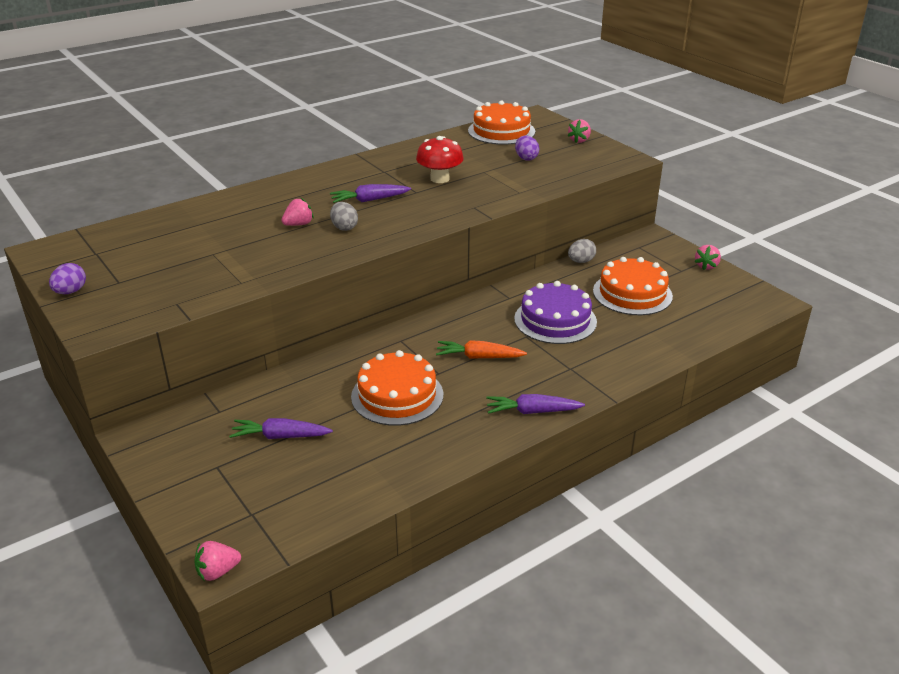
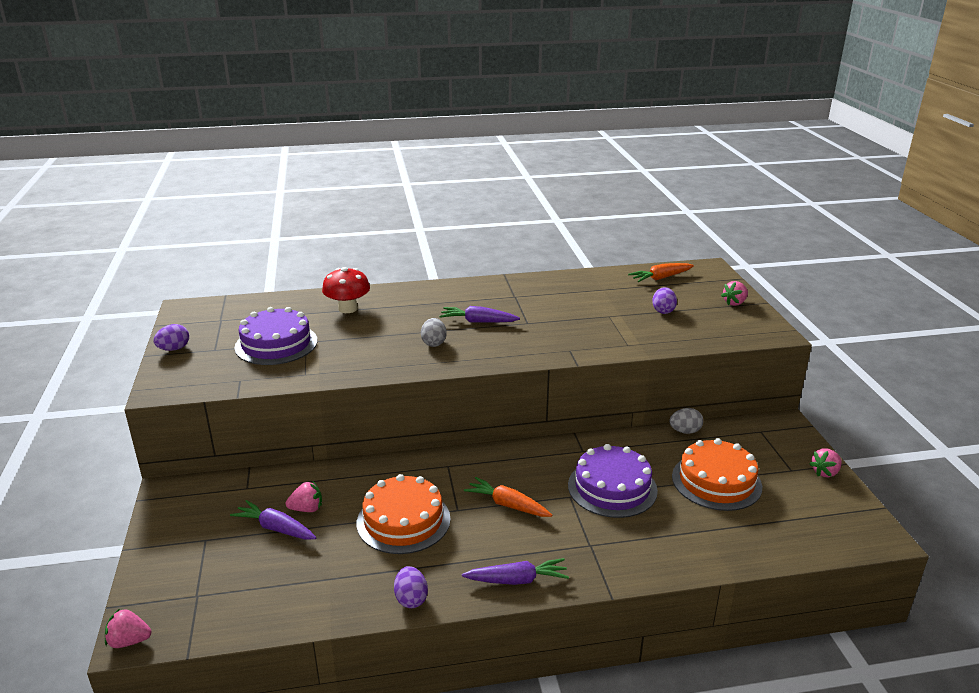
camera: 25 degrees right, 5 degrees down
pink strawberry [281,198,314,226] -> pink strawberry moved to [286,481,322,512]
red mushroom [416,136,464,183] -> red mushroom moved to [322,267,370,313]
orange cake [468,100,535,145] -> orange carrot [628,263,694,282]
purple carrot [486,394,585,414] -> purple carrot turned 150 degrees clockwise [462,558,569,585]
none -> purple cake [234,307,317,365]
none -> purple egg [394,566,428,608]

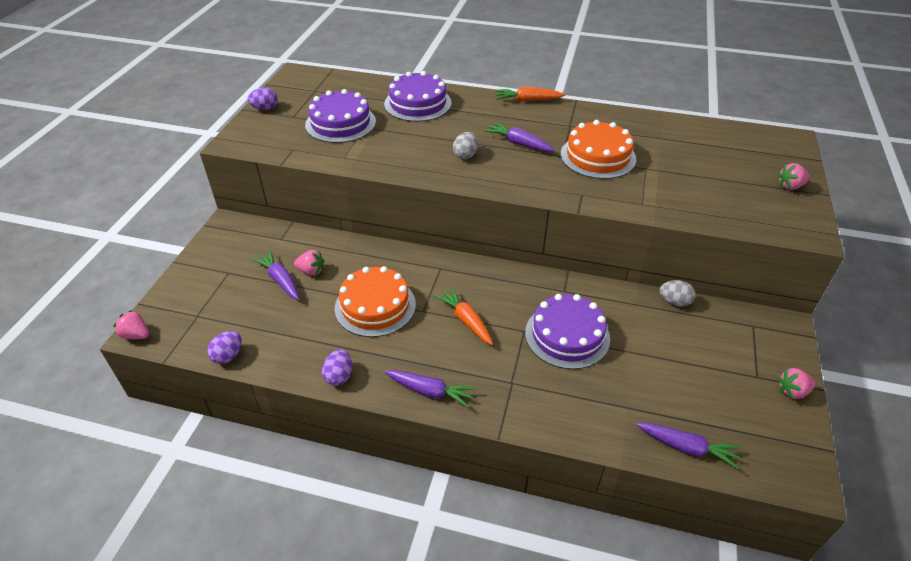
camera: 25 degrees right, 15 degrees up
red mushroom [322,267,370,313] -> purple cake [384,71,452,122]
orange carrot [628,263,694,282] -> orange carrot moved to [495,87,565,102]
purple egg [652,287,677,314] -> purple egg moved to [207,331,242,364]
orange cake [672,438,762,511] -> orange cake moved to [560,120,636,179]
none -> purple carrot [636,423,742,470]

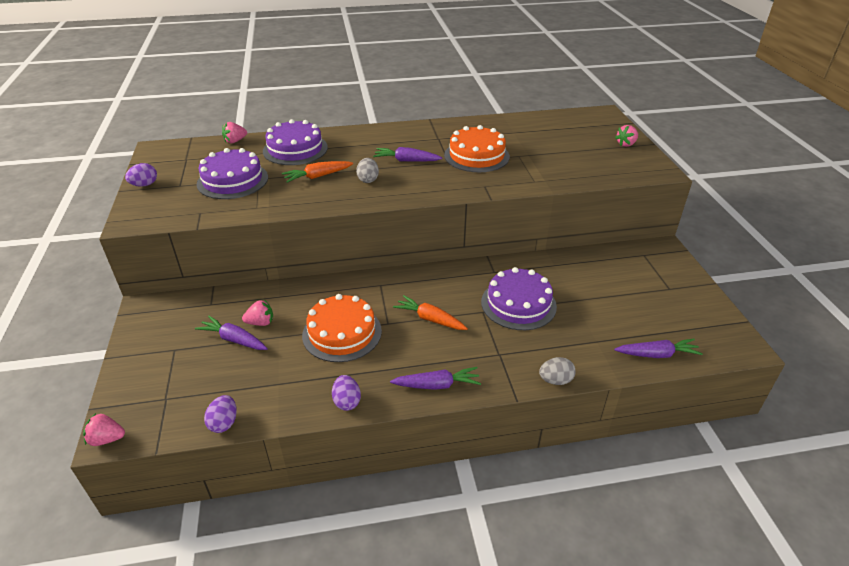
camera: 25 degrees left, 5 degrees down
orange carrot [495,87,565,102] -> orange carrot moved to [282,161,353,183]
grey egg [659,280,695,306] -> grey egg moved to [539,357,575,385]
pink strawberry [778,368,816,399] -> pink strawberry moved to [222,122,247,143]

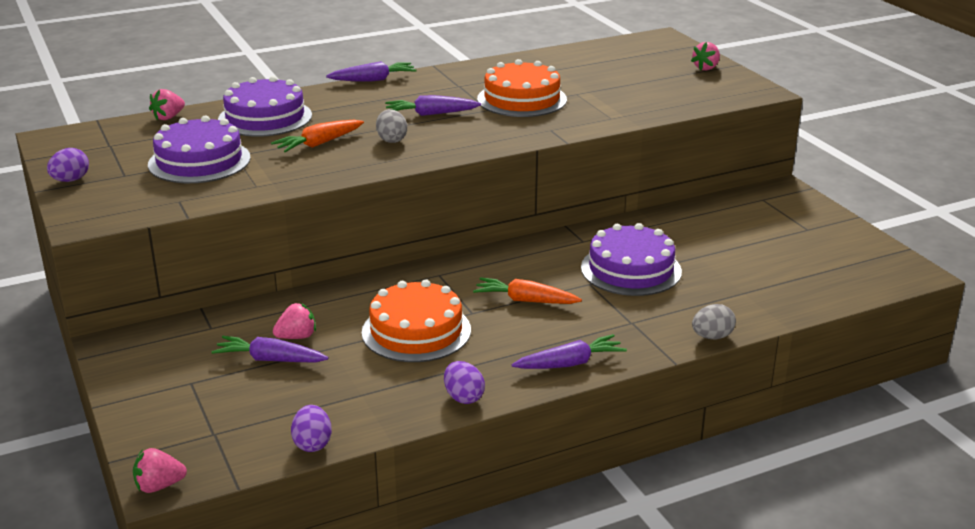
camera: 15 degrees left, 10 degrees down
purple carrot [614,339,703,358] -> purple carrot moved to [326,61,417,82]

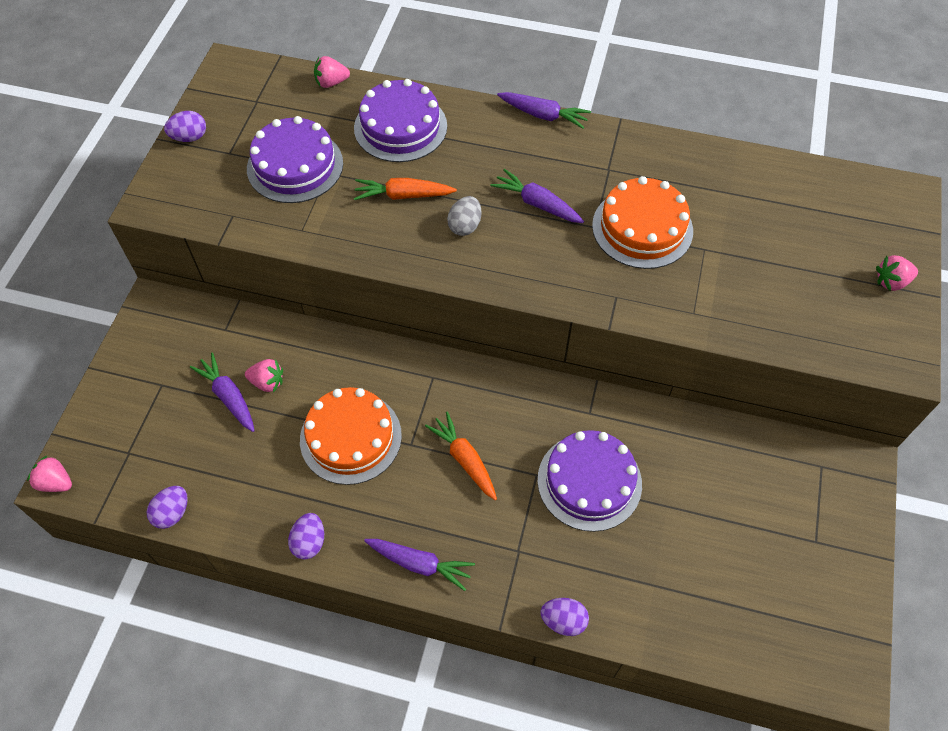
camera: 40 degrees right, 30 degrees up
grey egg [692,304,736,339] -> purple egg [540,598,589,636]

